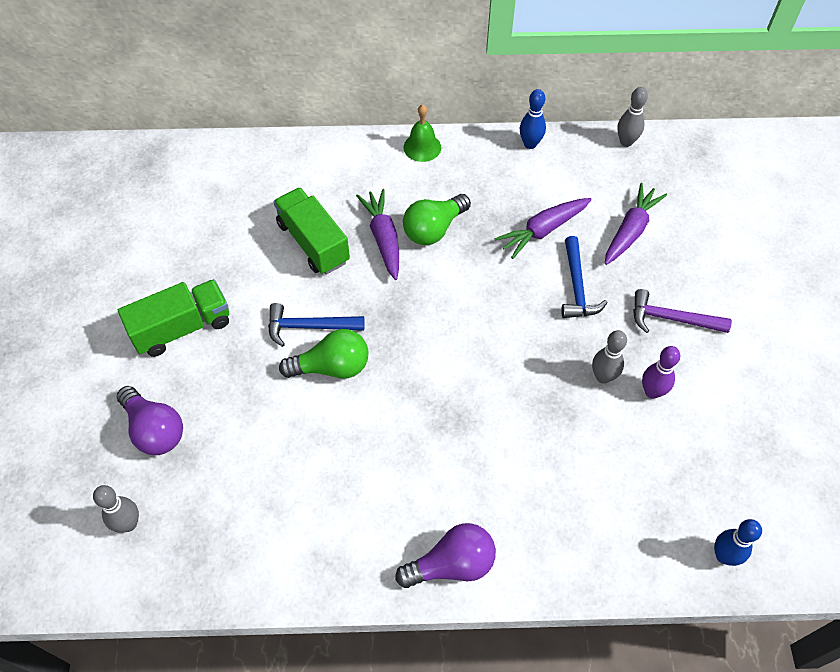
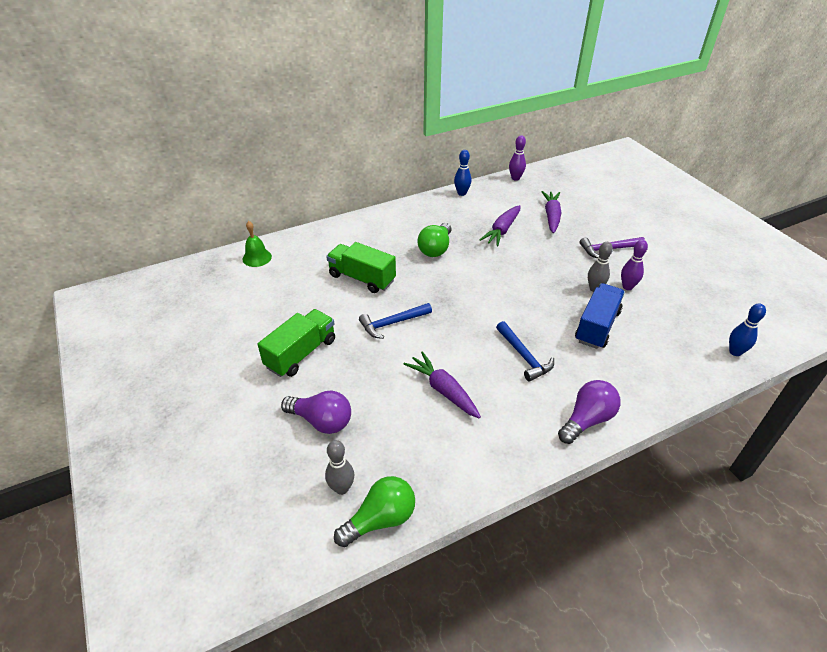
camera: 25 degrees left, 15 degrees down
green light bulb [279,329,369,379] -> green light bulb moved to [334,476,415,547]
purple carrot [356,189,399,280] -> purple carrot moved to [404,351,481,418]
green bell [403,104,441,162] -> green bell moved to [242,221,272,267]
blue hammer [561,236,608,318] -> blue hammer moved to [496,321,554,382]
grey bowling pin [617,87,648,147] -> purple bowling pin [509,135,526,181]
none -> blue truck [575,283,625,349]

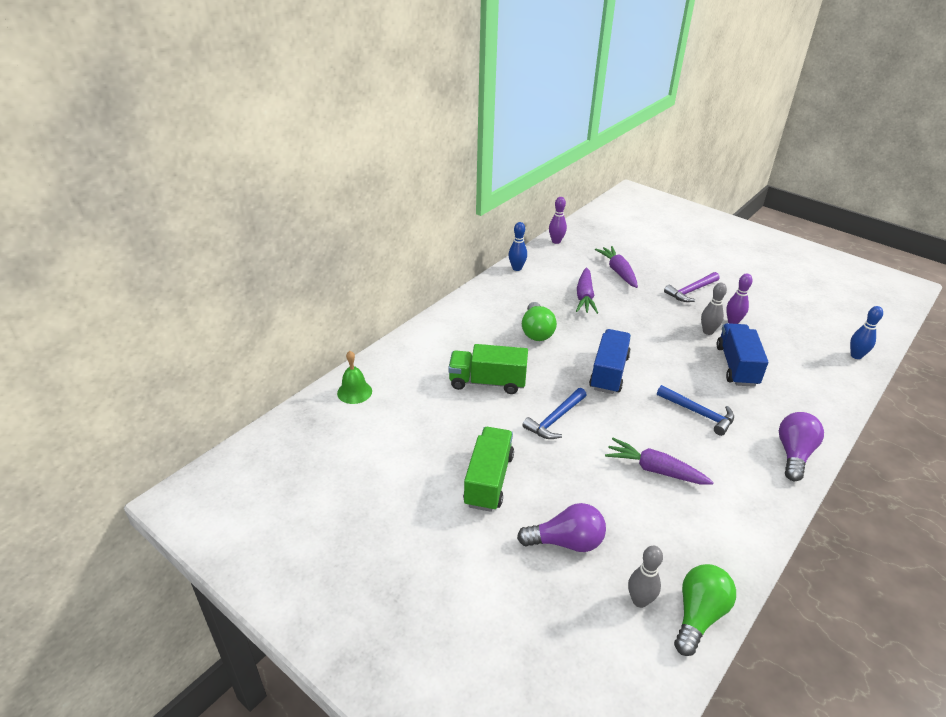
camera: 25 degrees left, 5 degrees down
none -> blue truck [589,329,631,394]

